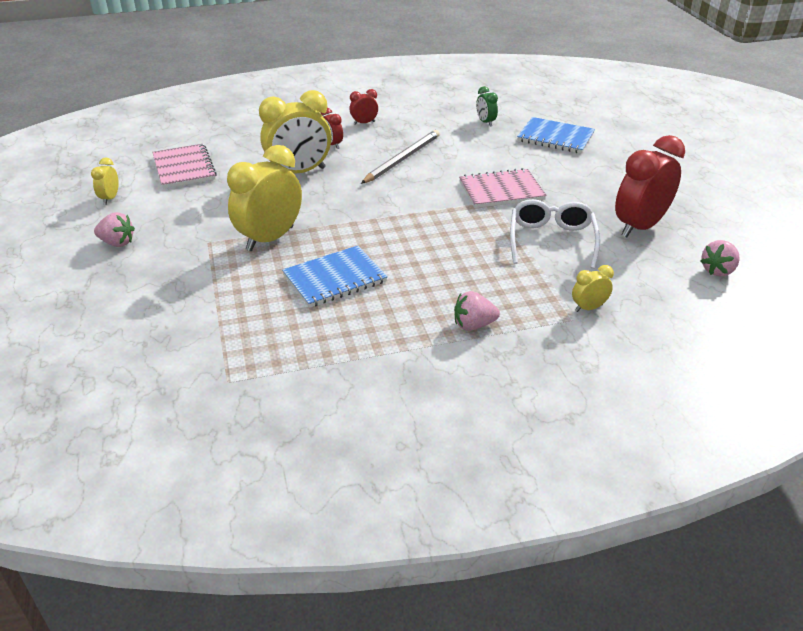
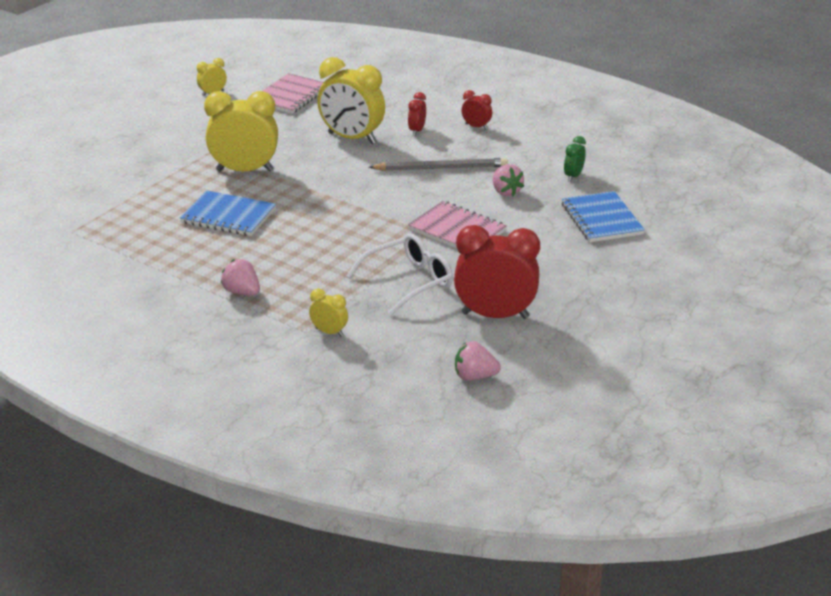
camera: 50 degrees right, 5 degrees down
pink strawberry [94,212,135,247] -> pink strawberry moved to [493,164,524,196]

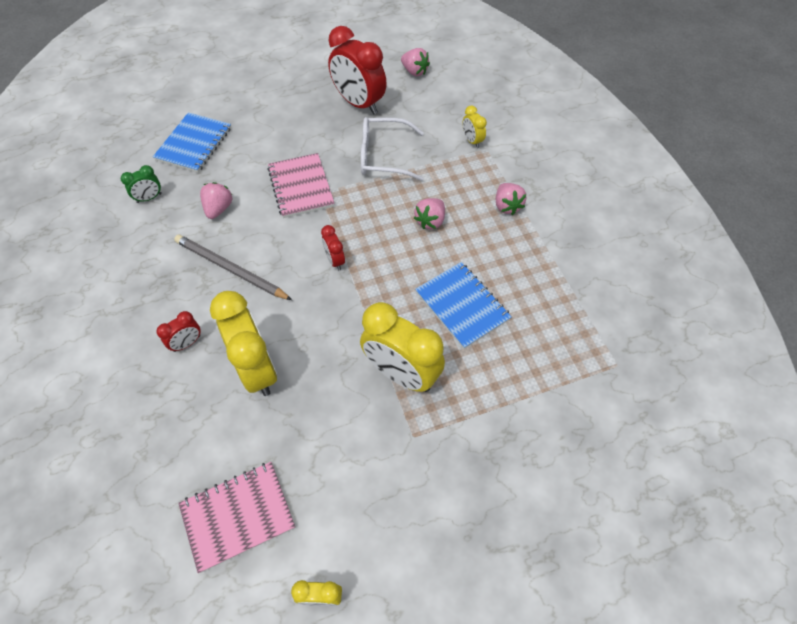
camera: 145 degrees left, 25 degrees up
red clock [462,90,492,130] -> red clock moved to [321,225,345,270]
none -> pink strawberry [414,198,445,229]

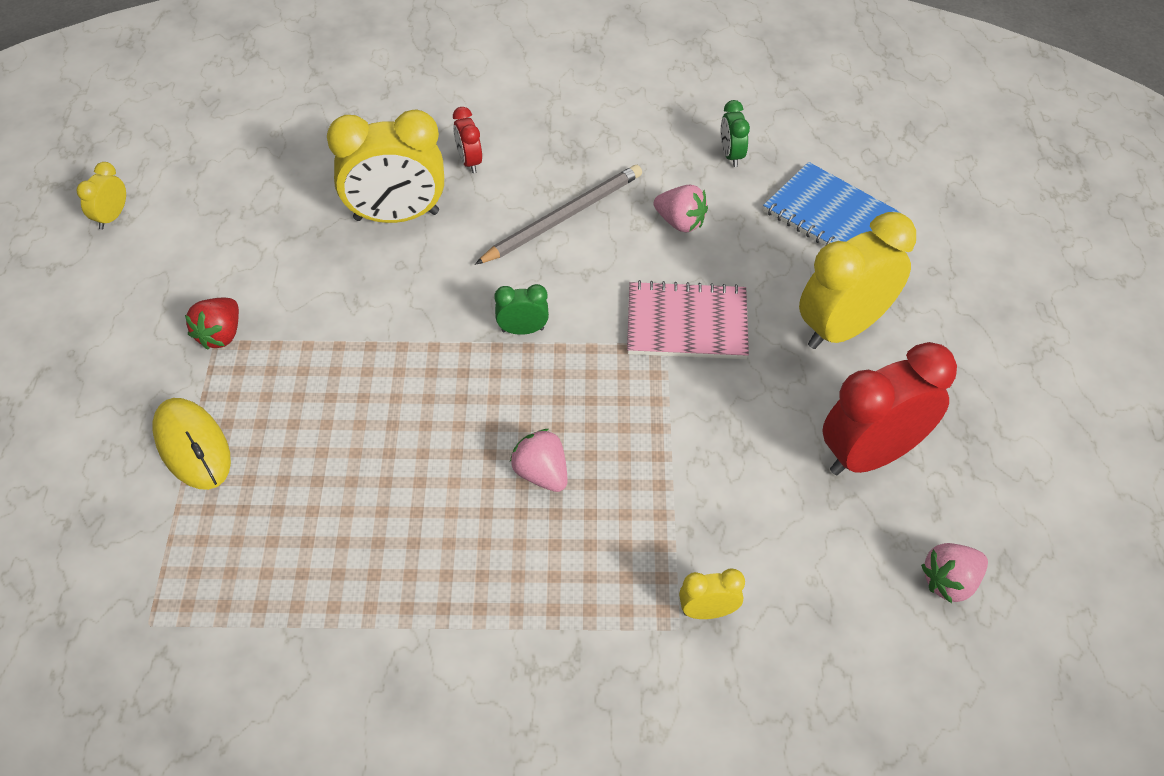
camera: 110 degrees right, 5 degrees down
pink notebook [178,462,295,573] -> none
red clock [321,225,345,270] -> green clock [494,284,549,335]
yellow clock [360,302,445,392] -> yellow clock moved to [799,212,916,349]
white glasses [361,117,424,181] -> none
blue notebook [415,262,512,349] -> none
pink strawberry [496,183,527,215] -> none
none -> yellow mouse [152,398,231,490]
none -> red strawberry [185,298,239,350]

